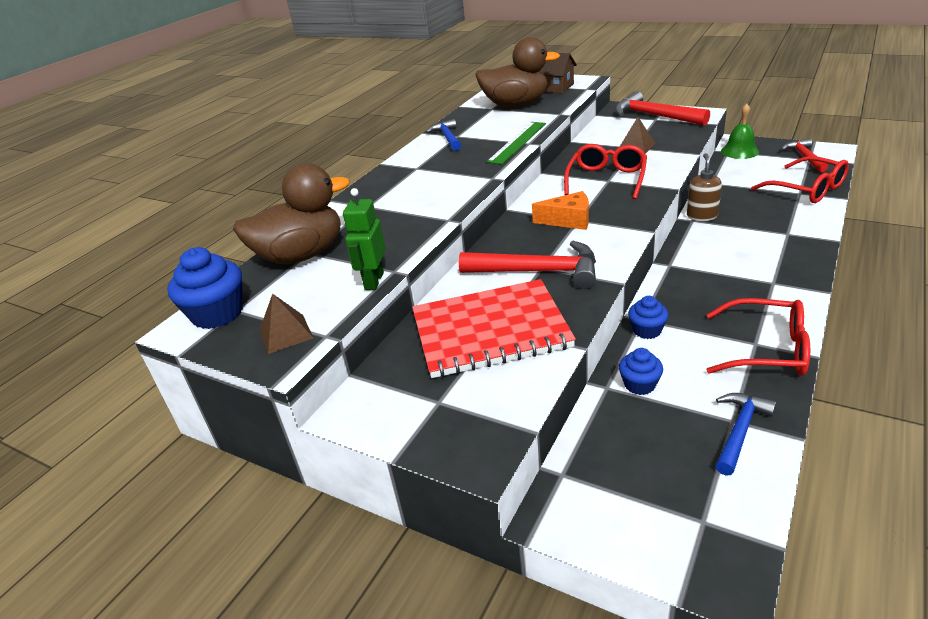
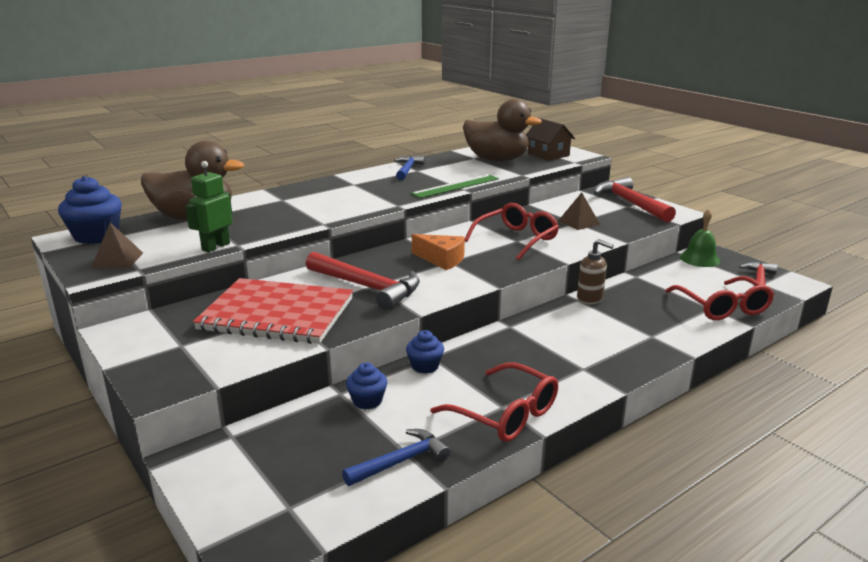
camera: 20 degrees right, 10 degrees down
brown soap dispenser [687,153,722,221] -> brown soap dispenser turned 90 degrees clockwise [577,239,614,305]

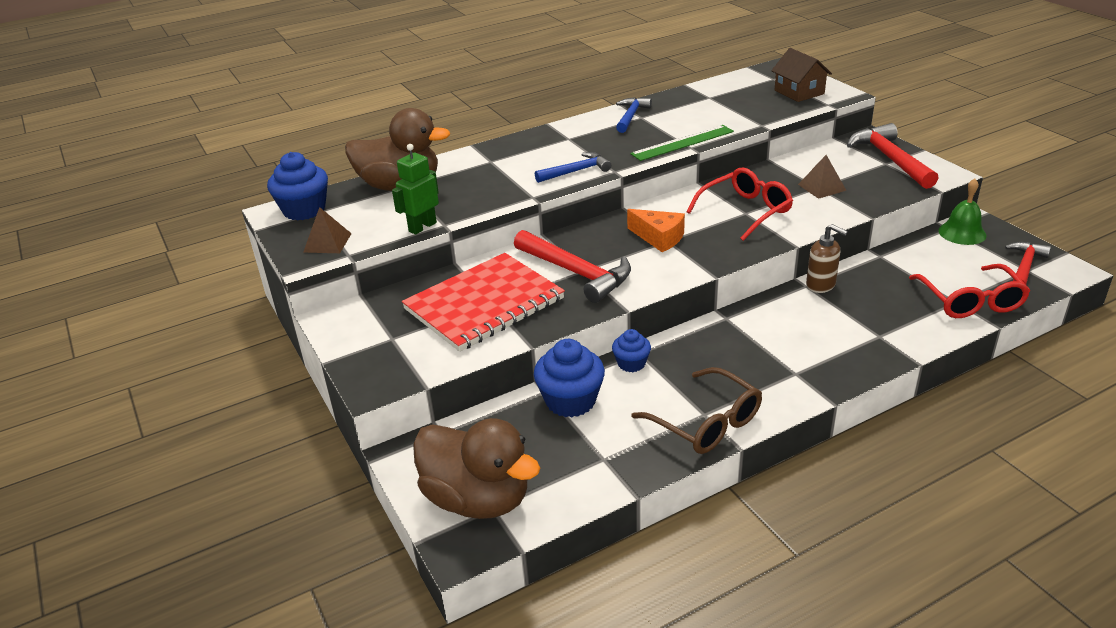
camera: 10 degrees right, 10 degrees up
red notebook [193,278,353,344] -> red notebook turned 60 degrees counterclockwise [402,253,565,352]
blue hammer [342,429,450,486] -> blue hammer moved to [535,152,611,183]
blue cupcake [346,362,387,409] -> blue cupcake [534,339,605,418], size x1.73
red glasses [430,362,558,442] -> brown glasses [631,367,762,454]
brown duck [463,99,542,161] -> brown duck moved to [413,418,540,519]

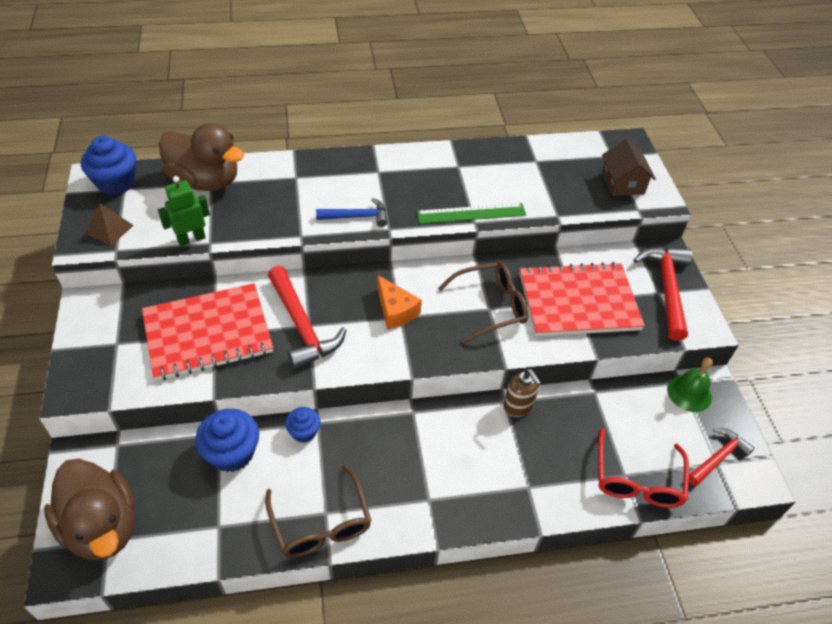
camera: 15 degrees right, 15 degrees up
blue hammer [616,97,652,133] -> none
red glasses [686,167,793,241] -> brown glasses [438,262,528,343]
brown pyramid [798,155,847,199] -> red notebook [520,262,645,336]

